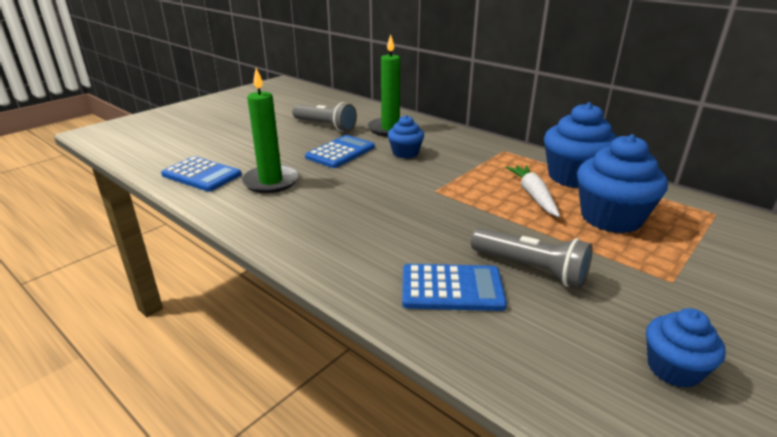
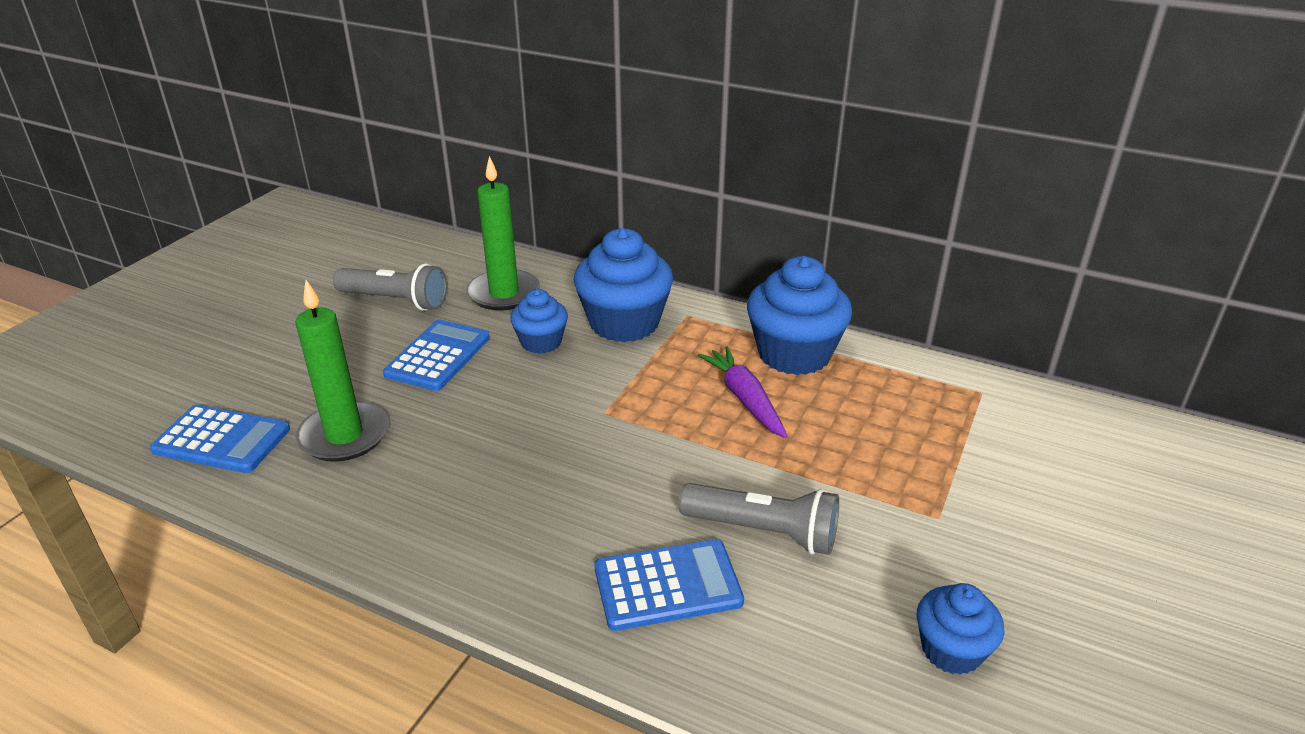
camera: 15 degrees left, 5 degrees up
white carrot [506,165,560,217] -> purple carrot [698,346,788,438]
blue cupcake [577,134,668,233] -> blue cupcake moved to [574,228,673,342]

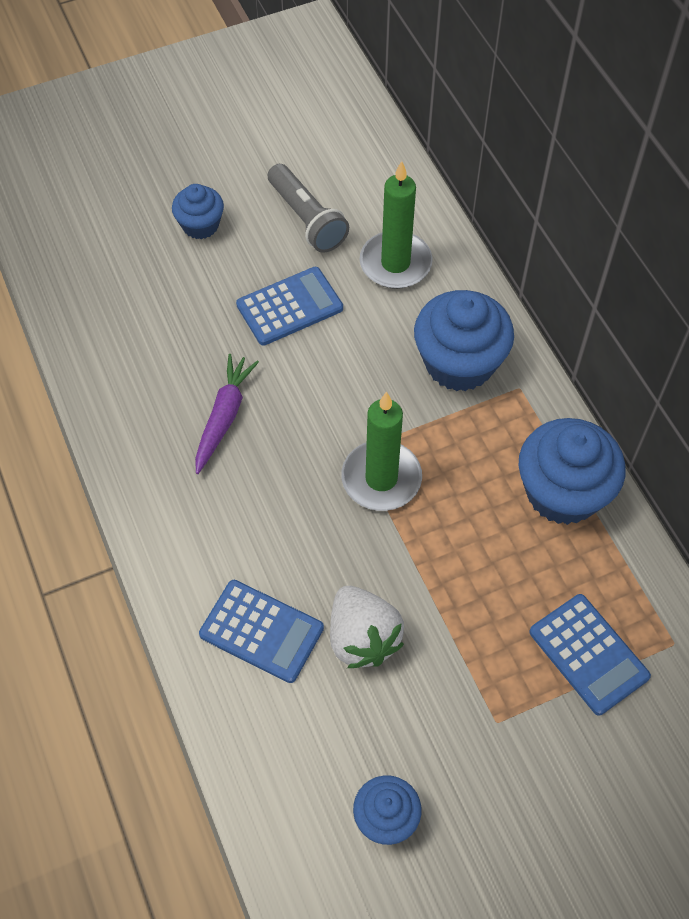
camera: 40 degrees right, 25 degrees up
blue calculator [150,405,290,473] -> blue calculator moved to [529,594,651,715]
green candle [295,280,389,461] -> green candle moved to [341,391,422,511]
blue cupcake [510,289,568,354] -> blue cupcake moved to [172,184,224,239]
grey flashlight [679,483,839,555] -> white strawberry [330,586,404,668]
purple carrot [698,346,788,438] -> purple carrot moved to [195,354,259,474]

